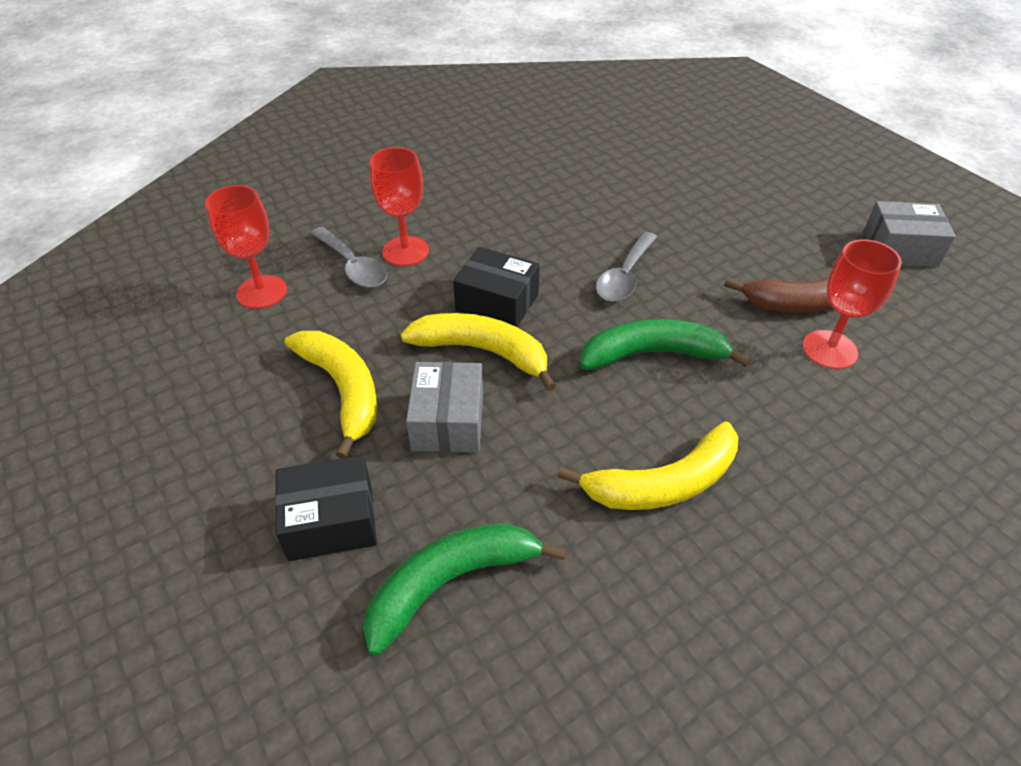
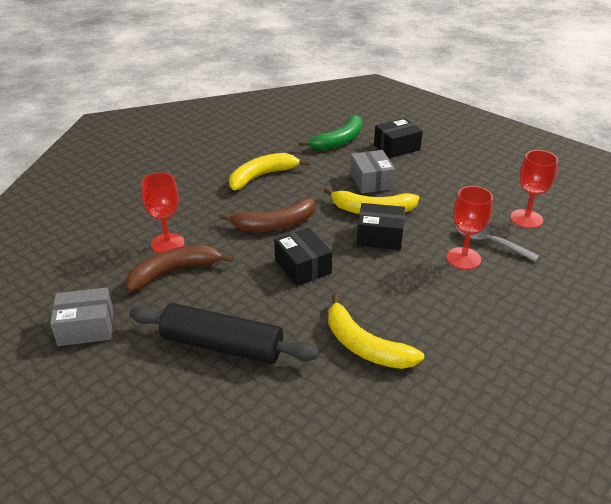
camera: 165 degrees right, 10 degrees down
yellow banana [285,331,377,459] -> yellow banana moved to [328,294,424,369]
green banana [580,319,752,370] -> brown banana [219,198,316,232]
grey spoon [596,232,657,302] -> black box [274,228,332,286]
none -> black rolling pin [129,303,319,364]

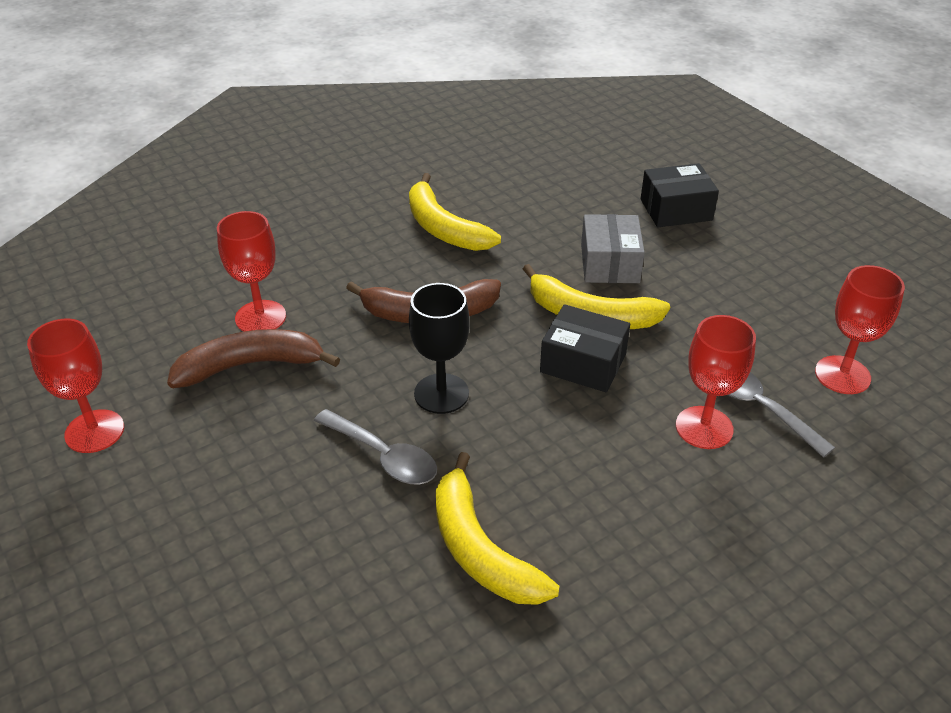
camera: 15 degrees right, 5 degrees up
grey box [50,287,113,346] -> red goblet [27,319,124,453]
black rolling pin [129,303,319,364] -> none
yellow banana [229,153,310,190] -> yellow banana turned 105 degrees counterclockwise [409,173,501,251]
black box [274,228,332,286] -> black goblet [409,283,470,414]
green banana [298,115,362,150] -> none
none -> grey spoon [314,409,437,484]

